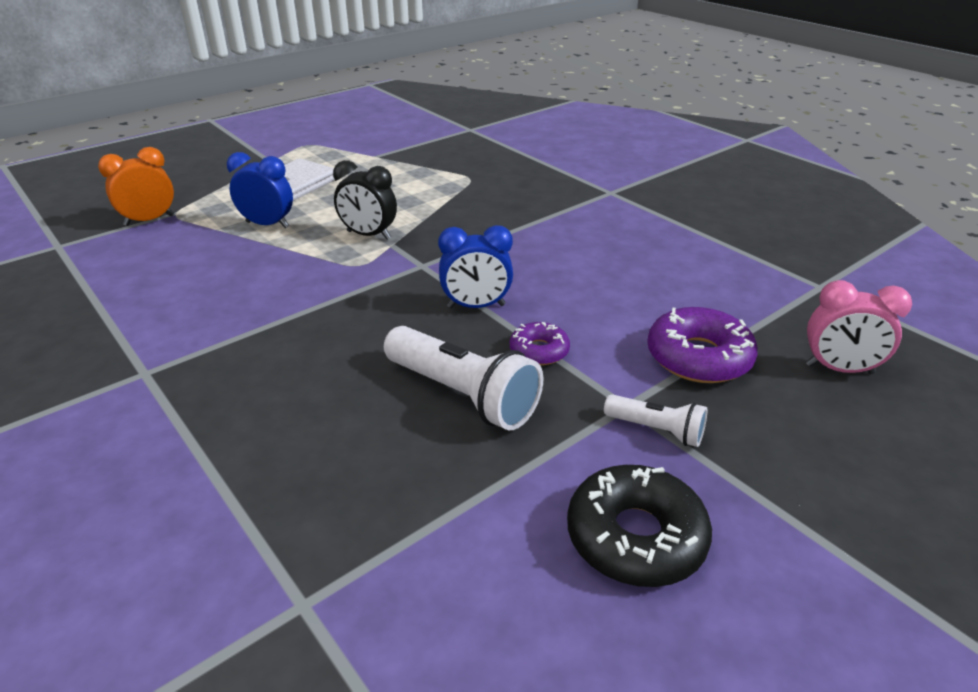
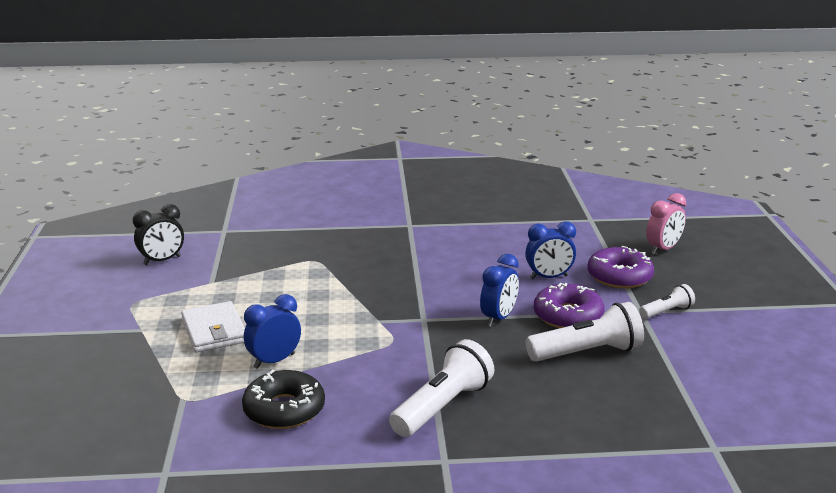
camera: 55 degrees left, 10 degrees down
orange clock [98,147,174,226] -> none
black clock [333,160,397,240] -> black clock moved to [133,204,184,265]
purple donut [510,322,570,365] -> purple donut [534,283,605,328], size x1.73
black donut [567,465,712,587] -> black donut moved to [242,369,325,429]
none -> white flashlight [389,339,494,437]
none -> blue clock [525,221,576,279]

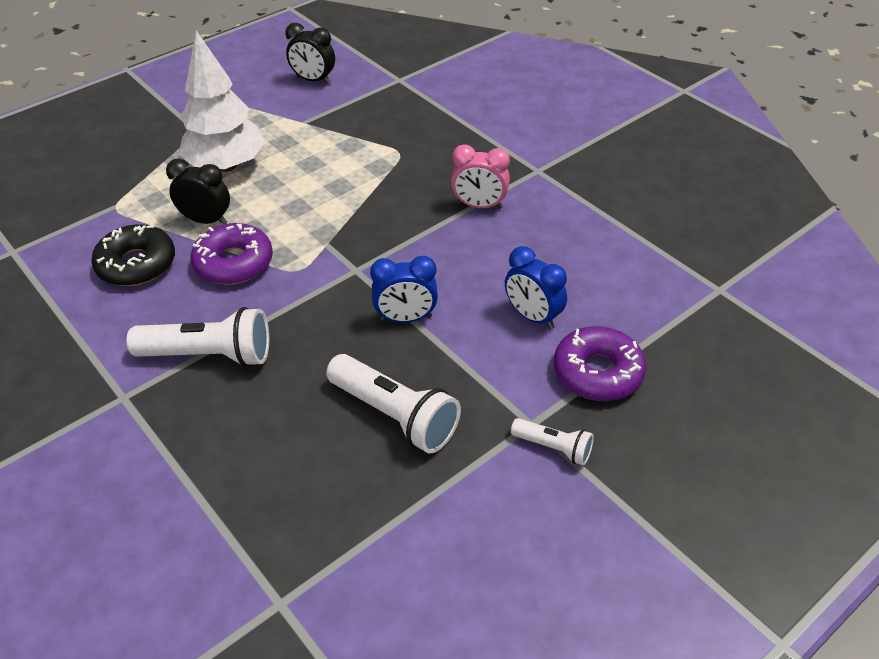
camera: 55 degrees right, 20 degrees up
white wallet [181,301,245,352] -> white tree [178,31,265,172]
blue clock [244,294,301,369] -> black clock [166,159,230,224]
purple donut [534,283,605,328] -> purple donut moved to [190,223,273,285]
pink clock [646,193,686,255] -> pink clock moved to [451,144,510,209]

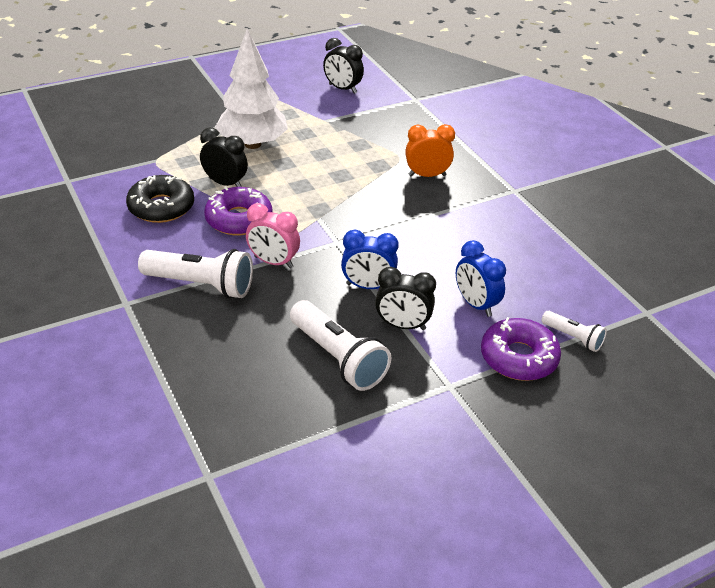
camera: 10 degrees right, 5 degrees down
pink clock [451,144,510,209] -> pink clock moved to [246,203,300,268]
white flashlight [511,418,594,466] -> white flashlight moved to [541,311,607,352]
none -> black clock [375,267,436,330]
none -> orange clock [405,124,455,177]

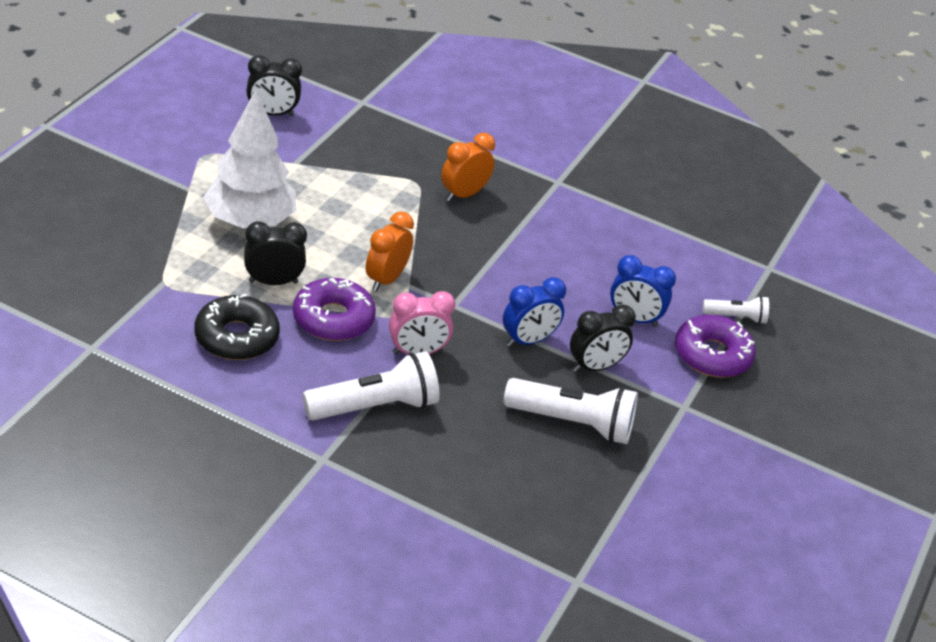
camera: 40 degrees left, 0 degrees up
none -> orange clock [366,211,414,291]

